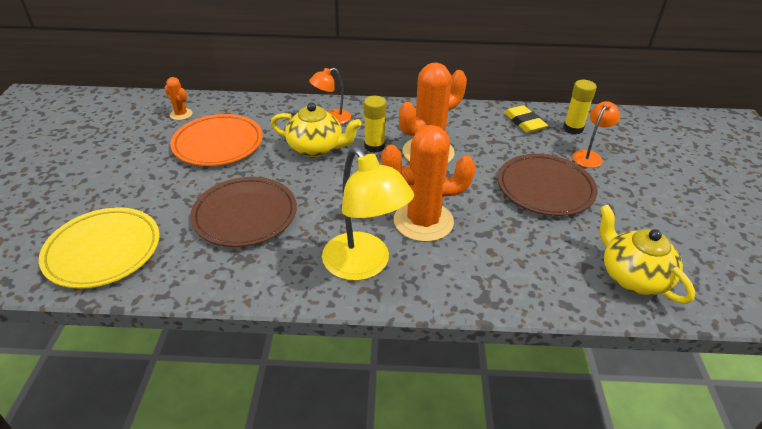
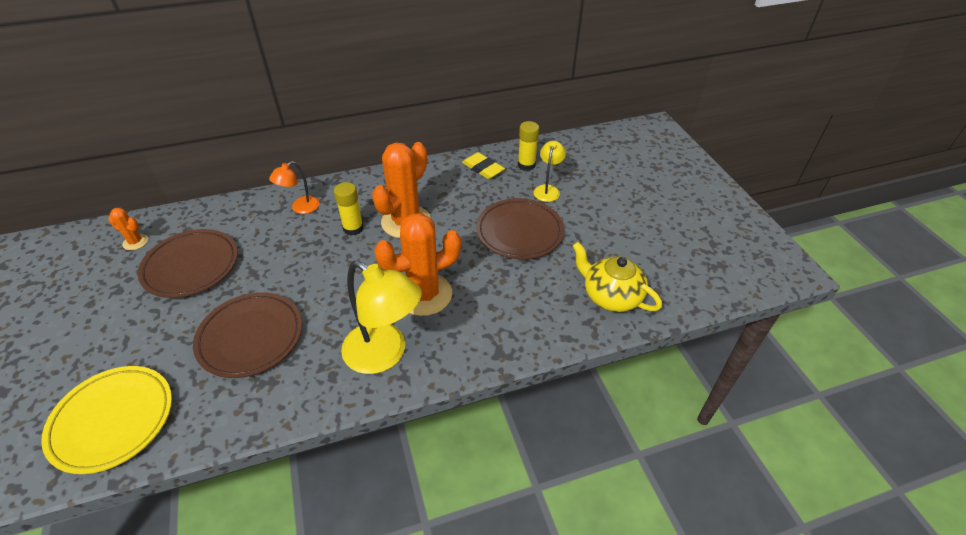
camera: 20 degrees left, 5 degrees up
orange plate [170,114,263,166] -> brown plate [138,229,238,298]
yellow teapot [271,103,362,157] -> none
orange lamp [573,101,620,168] -> yellow lamp [533,141,566,202]

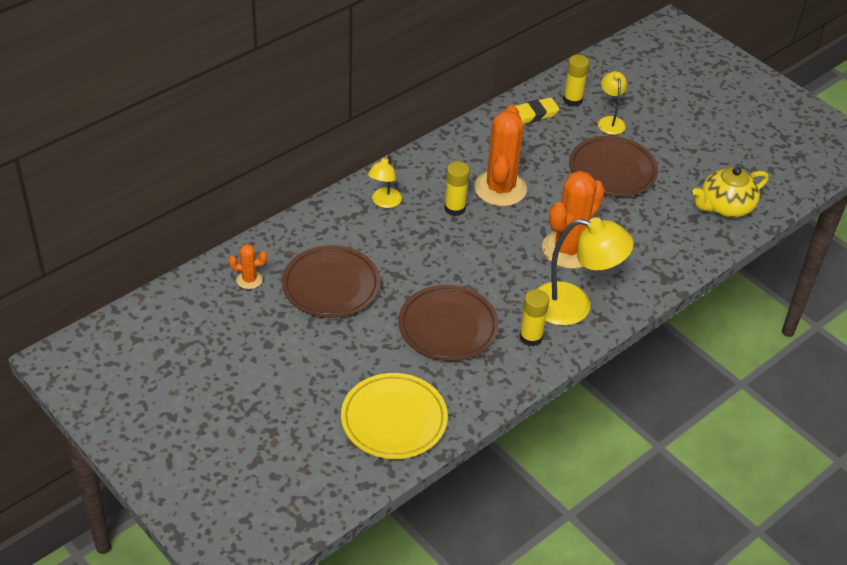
camera: 25 degrees left, 0 degrees up
orange lamp [269,161,320,214] -> yellow lamp [368,154,402,208]
yellow eraser [462,152,505,179] -> yellow eraser turned 45 degrees counterclockwise [515,97,559,124]
yellow teapot [572,242,662,312] -> yellow teapot turned 45 degrees counterclockwise [692,167,769,218]
none -> yellow glue stick [520,289,549,347]

